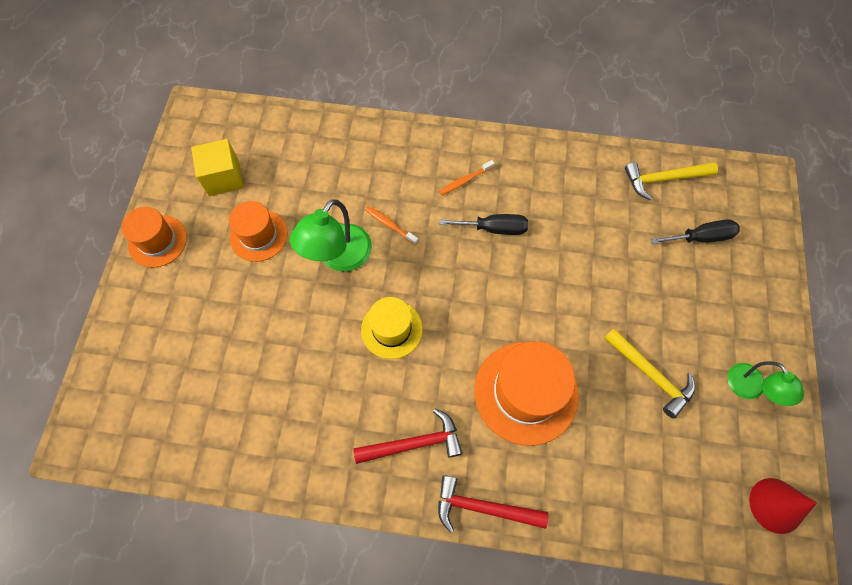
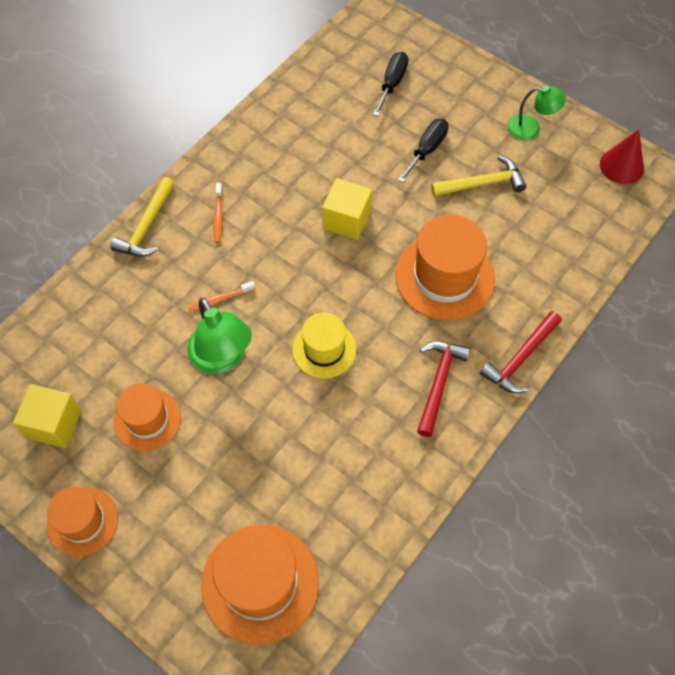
camera: 60 degrees left, 5 degrees down
black screwdriver [439,214,528,235] -> black screwdriver moved to [398,119,449,183]
yellow hammer [625,162,718,200] -> yellow hammer moved to [110,177,175,257]
none -> orange hat [201,525,319,645]
none -> yellow cube [322,178,372,240]

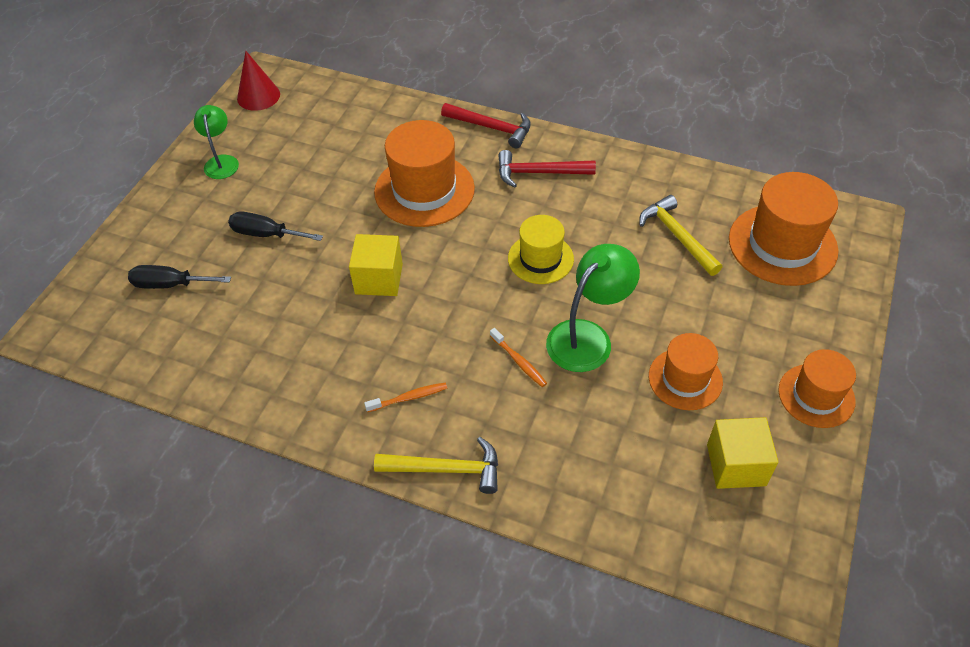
camera: 105 degrees left, 10 degrees down
yellow hammer [431,156,527,196] -> yellow hammer moved to [639,195,722,276]

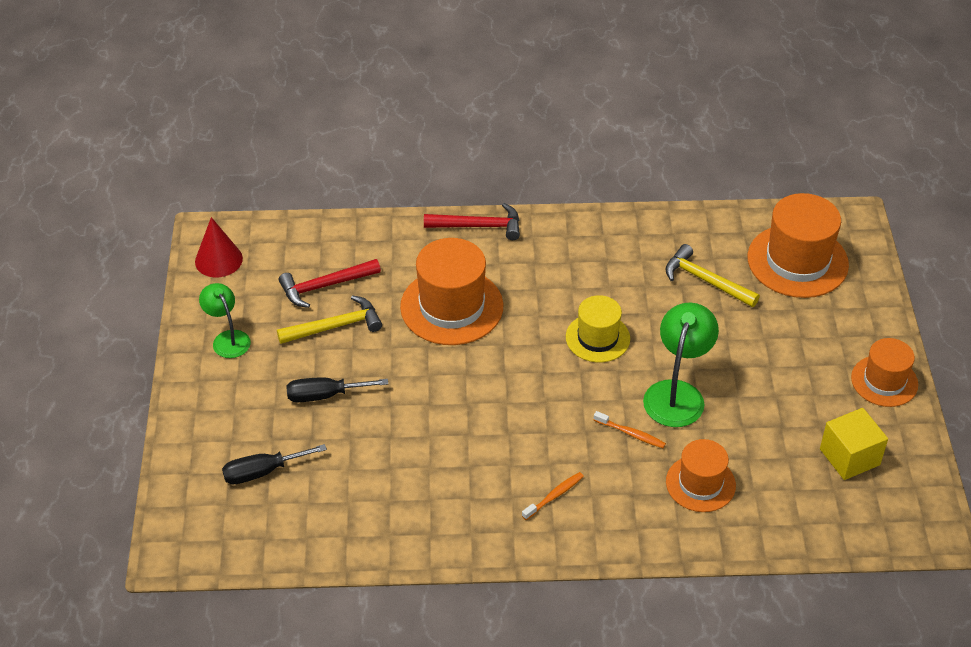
camera: 25 degrees left, 5 degrees down
yellow cube [349,234,403,296] -> none
yellow hammer [374,437,498,494] -> yellow hammer moved to [277,295,382,344]
red hammer [498,150,596,187] -> red hammer moved to [279,259,381,308]
orange hat [649,333,723,410] -> orange hat moved to [666,439,736,512]

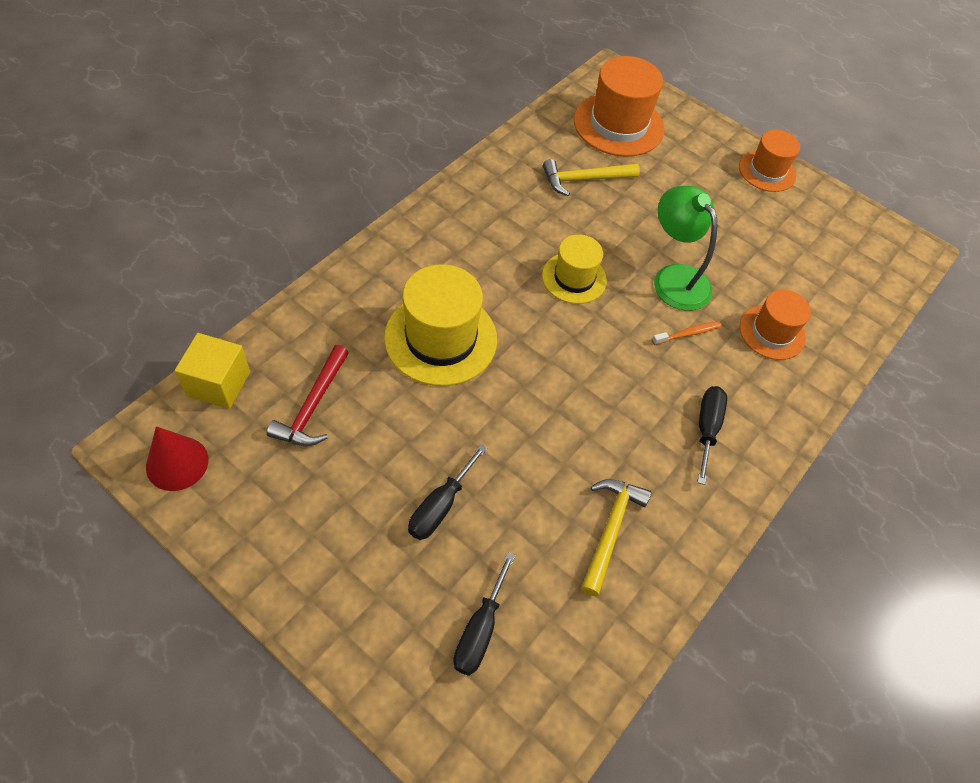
camera: 55 degrees left, 10 degrees up
green lamp [199,283,251,358] -> none
yellow hammer [277,295,382,344] -> yellow hammer moved to [581,479,651,596]
orange hat [400,238,503,345] -> yellow hat [384,264,497,386]
red hammer [424,203,520,240] -> none
orange toothbrush [522,472,584,520] -> black screwdriver [697,386,727,485]
yellow cube [820,408,888,480] -> yellow cube moved to [174,333,250,409]

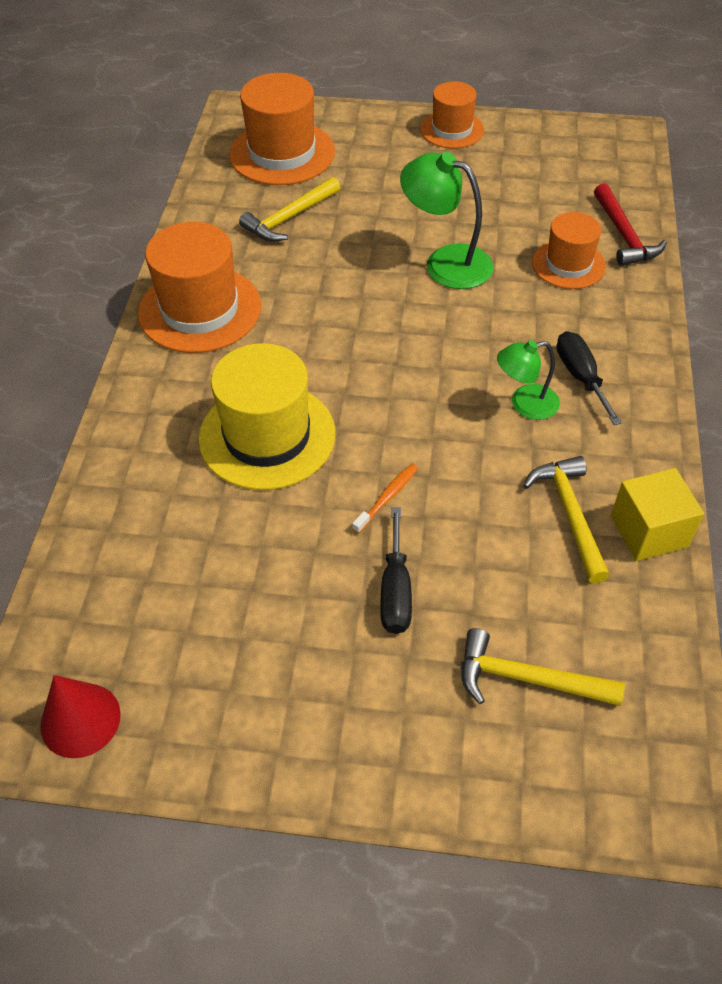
camera: 25 degrees left, 5 degrees down
yellow cube [174,333,250,409] -> yellow cube moved to [611,468,704,561]
red hammer [267,345,349,446] -> red hammer moved to [594,183,667,266]
black screwdriver [453,552,515,676] -> yellow hammer [461,628,625,706]
yellow hat [542,235,607,304] -> none
orange toothbrush [652,321,722,345] -> orange toothbrush moved to [352,464,418,534]
none -> orange hat [138,222,261,353]
none -> green lamp [497,340,560,420]

